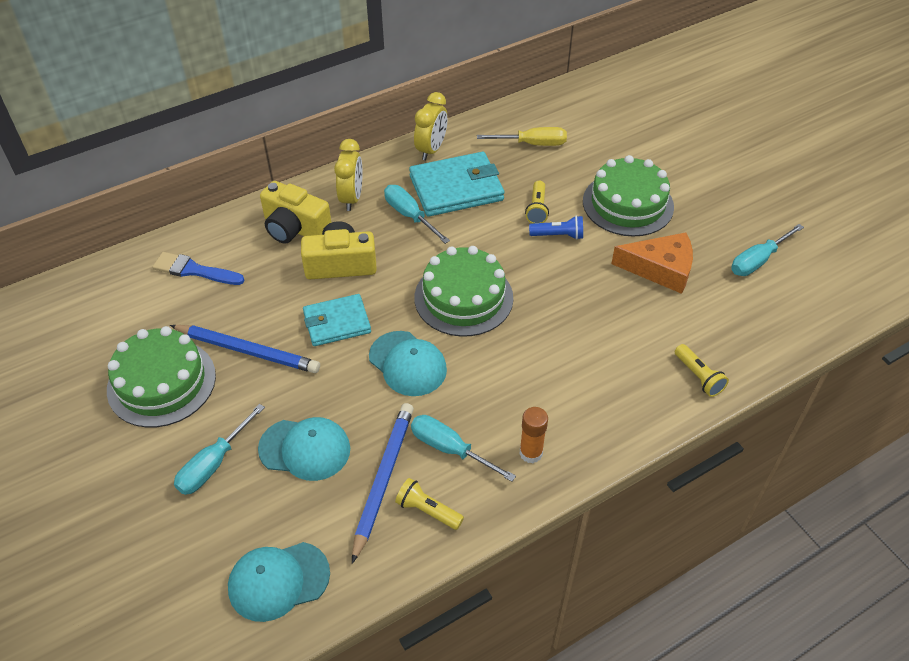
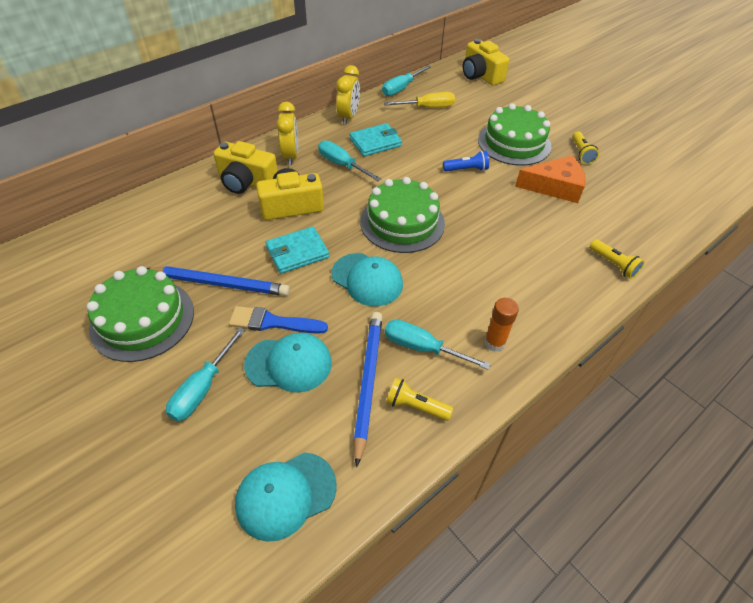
camera: 10 degrees left, 0 degrees up
blue brush [152,252,245,285] -> blue brush moved to [229,306,328,334]
turquoise wallet [409,152,504,217] -> turquoise wallet [349,123,402,156], size x0.65
yellow flashlight [525,181,549,223] -> yellow flashlight moved to [572,131,599,164]
turquoise screwdriver [731,224,804,276] -> turquoise screwdriver moved to [382,66,431,96]
none -> yellow camera [463,39,510,86]

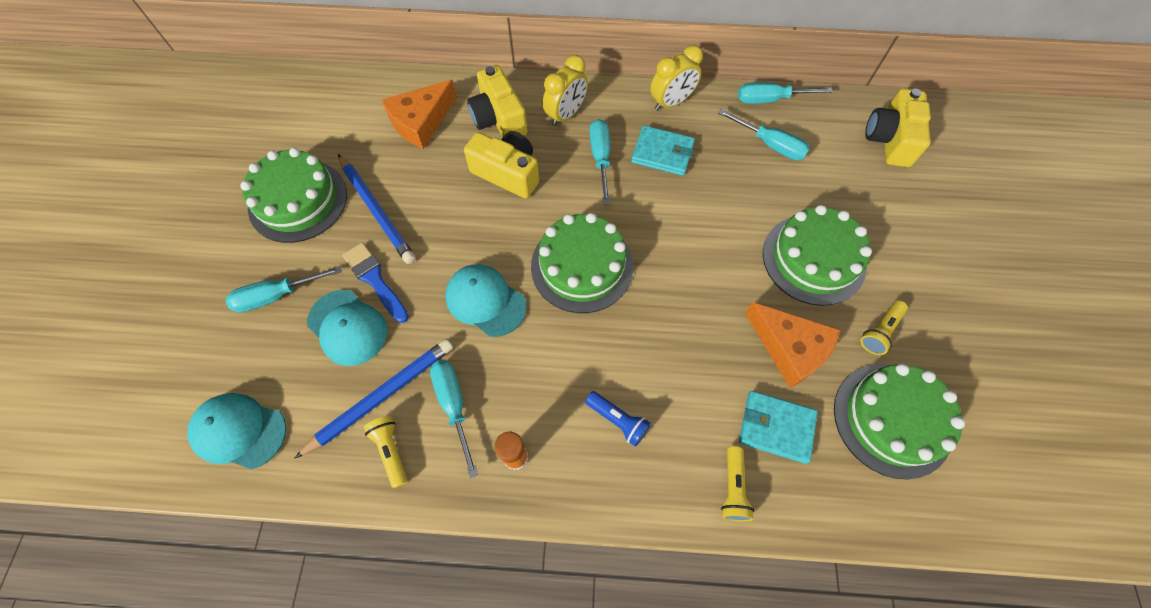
camera: 45 degrees right, 15 degrees up
turquoise wallet [265,226,329,274] -> turquoise wallet moved to [739,391,818,464]
turquoise cap [331,253,403,306] -> turquoise cap turned 135 degrees clockwise [445,264,526,337]
yellow screwdriver [384,92,455,108] -> turquoise screwdriver [718,109,810,161]
blue flashlight [443,151,489,171] -> blue flashlight moved to [585,391,651,447]
none -> orange cheese [382,80,457,149]
none -> green cake [834,364,965,479]

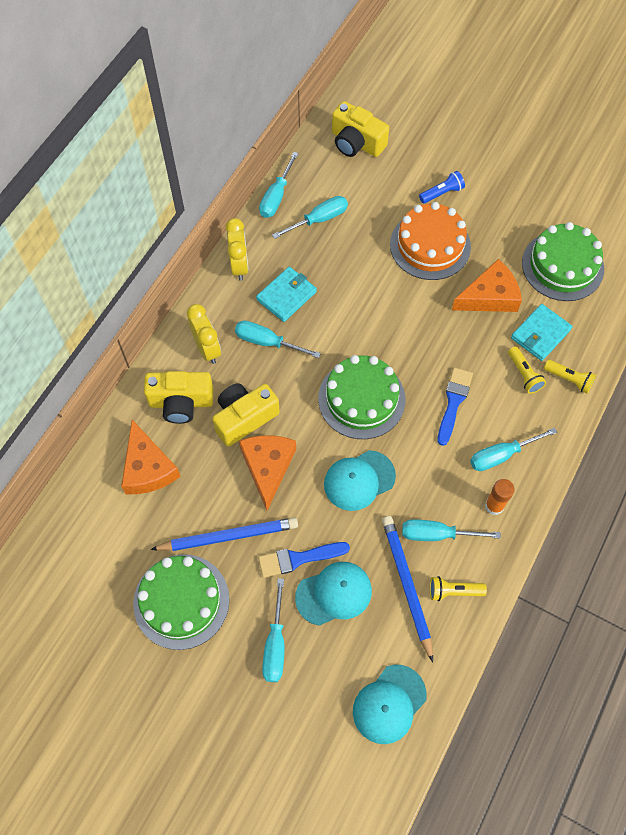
camera: 65 degrees left, 0 degrees up
blue flashlight [585,391,651,447] -> blue flashlight moved to [419,171,465,203]
green cake [763,205,872,306] -> orange cake [390,202,471,280]
yellow flashlight [860,300,908,355] -> yellow flashlight moved to [508,346,546,394]
none -> orange cheese [239,435,296,510]
none -> blue brush [438,368,473,446]
none -> turquoise screwdriver [470,427,557,471]

